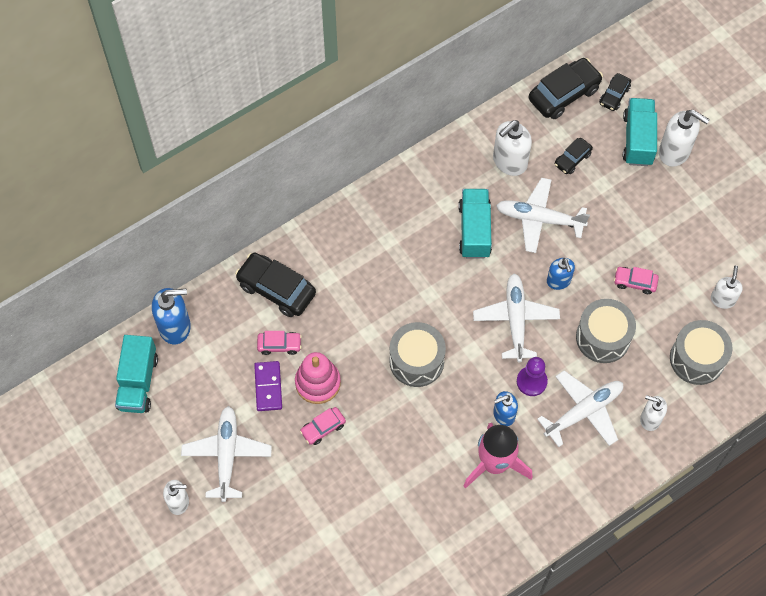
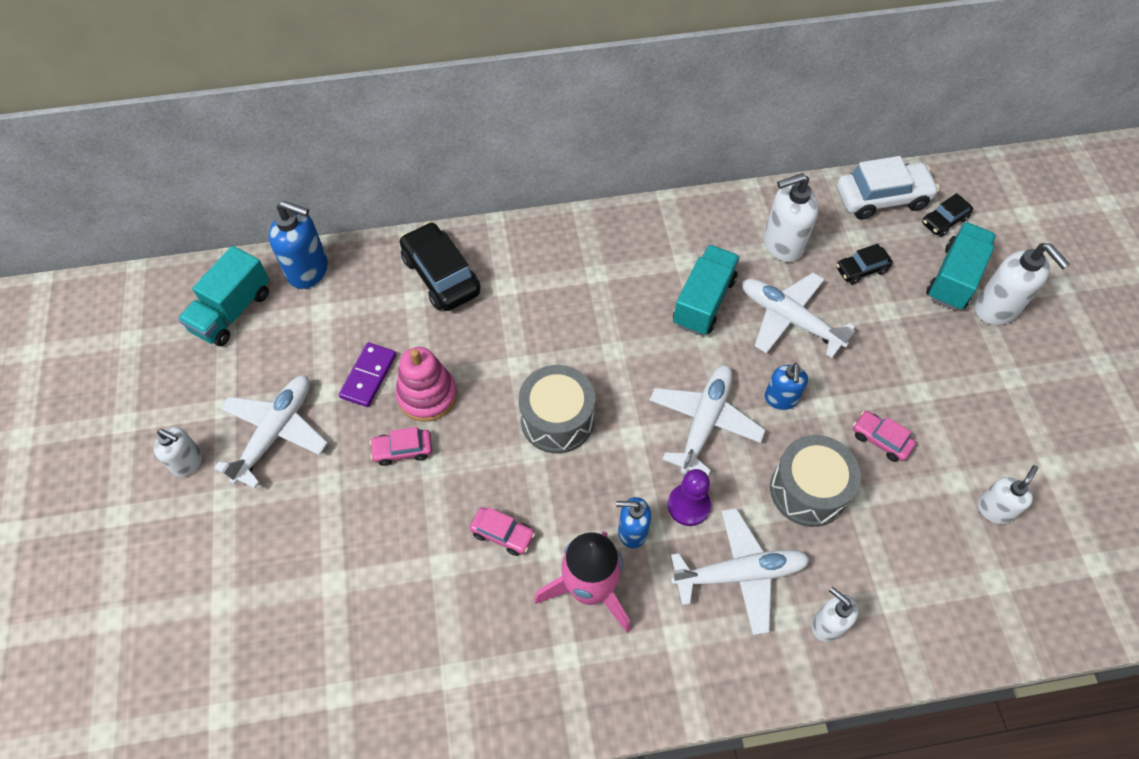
camera: 25 degrees right, 5 degrees down
pink car [257,331,302,355] -> pink car moved to [470,507,535,556]
black car [529,58,603,119] -> white car [837,156,940,220]
grey drum [670,320,733,385] -> none

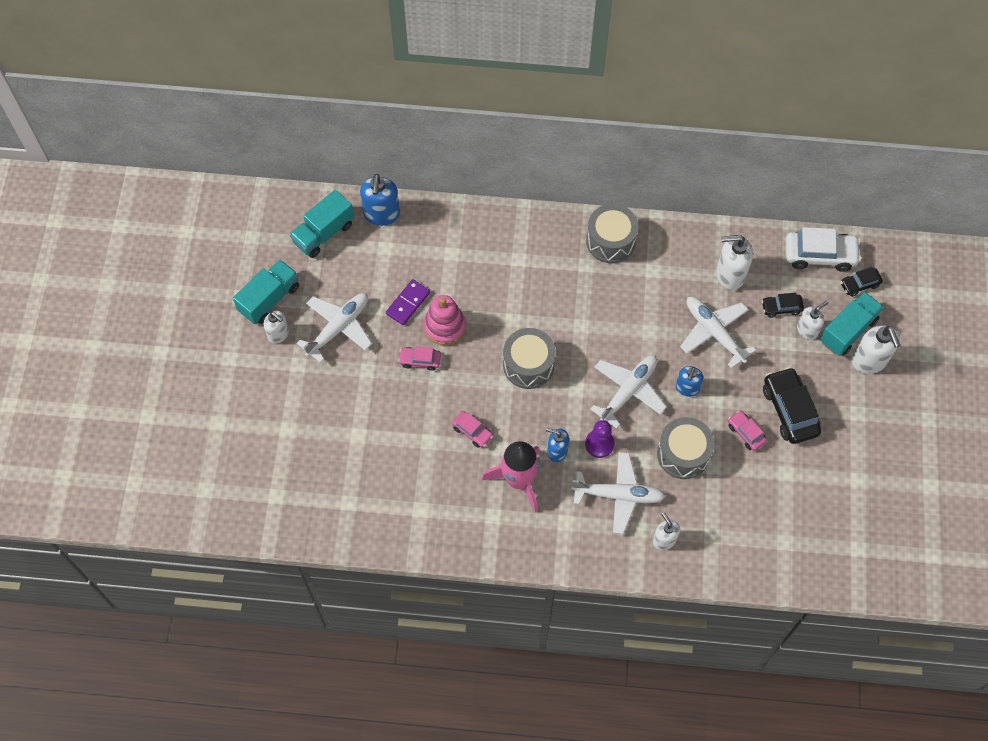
camera: 15 degrees right, 5 degrees up
blue soap dispenser [269,201,328,289] -> blue soap dispenser turned 60 degrees clockwise [360,174,400,226]
black car [400,222,480,311] -> black car moved to [763,367,821,444]
turquoise truck [673,245,740,336] -> turquoise truck moved to [233,260,299,324]
white soap dispenser [977,465,1038,524] -> white soap dispenser moved to [797,301,828,340]
none -> grey drum [586,204,638,263]

